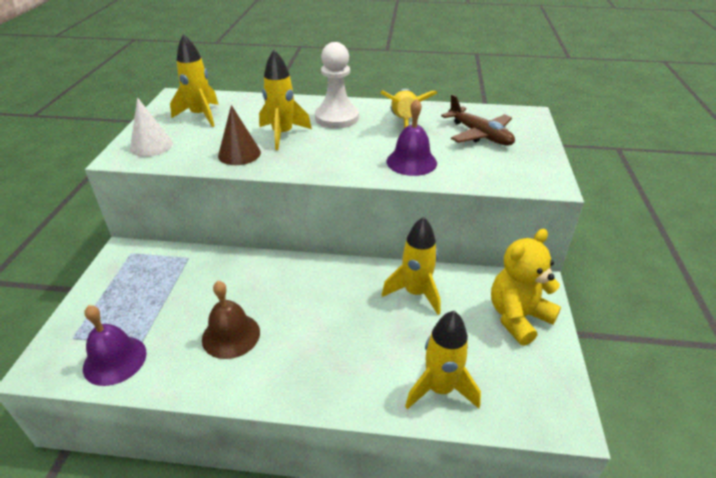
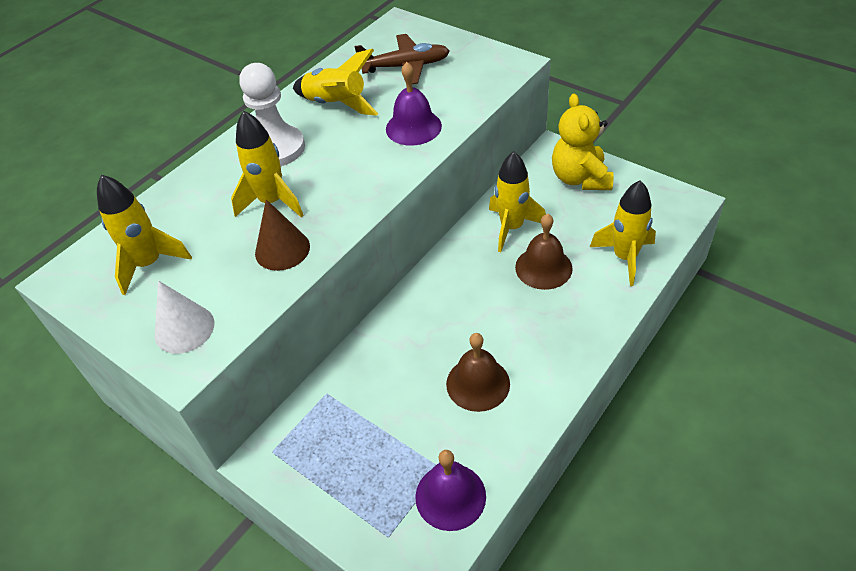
camera: 55 degrees left, 10 degrees up
none -> brown bell [515,214,573,290]

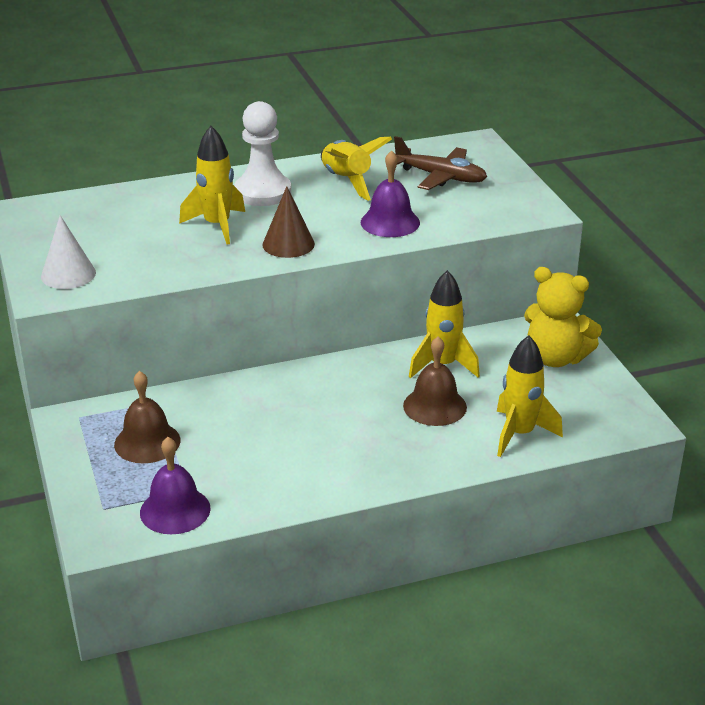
camera: 30 degrees right, 15 degrees down
yellow rocket [97,175,192,295] -> none
brown cone [255,199,310,271] -> brown cone moved to [262,186,315,258]
brown bell [446,333,510,412] -> brown bell moved to [114,371,180,463]
yellow teddy bear [552,94,614,190] -> yellow teddy bear turned 90 degrees counterclockwise [524,267,602,367]

